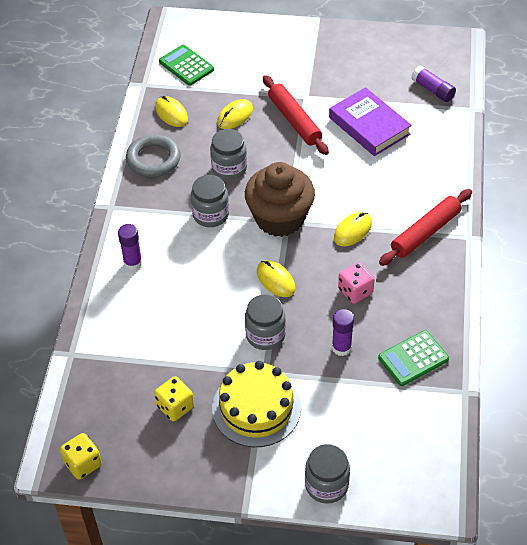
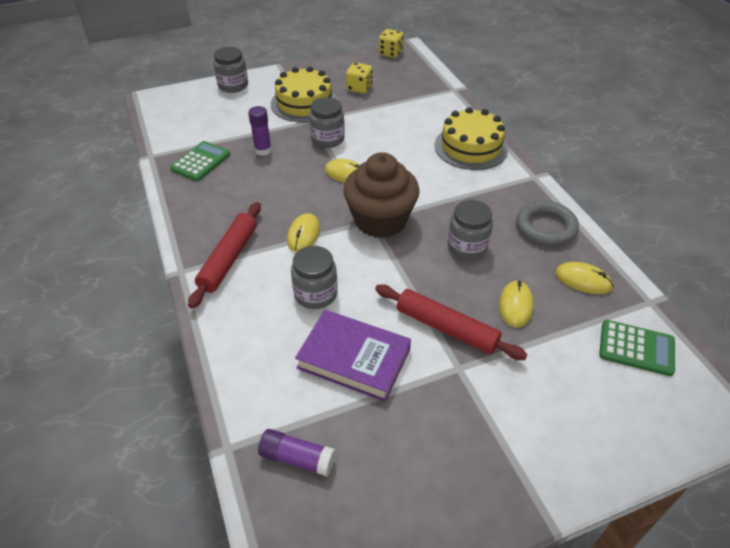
camera: 150 degrees right, 5 degrees down
purple glue stick [118,224,142,270] -> yellow cake [435,107,509,170]
grey jar [191,175,229,227] -> grey jar moved to [291,246,337,309]
pink dice [338,262,375,304] -> none

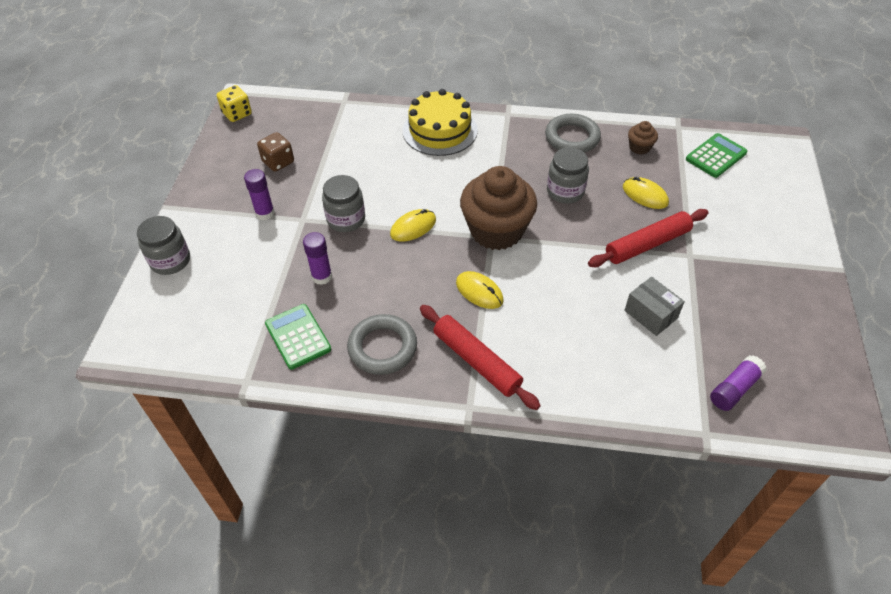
camera: 60 degrees left, 5 degrees up
yellow cake [271,66,338,122] -> purple glue stick [244,169,275,220]
grey jar [291,246,337,309] -> none
purple book [295,310,411,402] -> grey box [624,277,685,336]
yellow dice [346,63,372,93] -> brown dice [257,132,294,172]
yellow mouse [555,262,613,294] -> brown cupcake [628,121,658,155]
none -> grey ring [347,314,417,375]

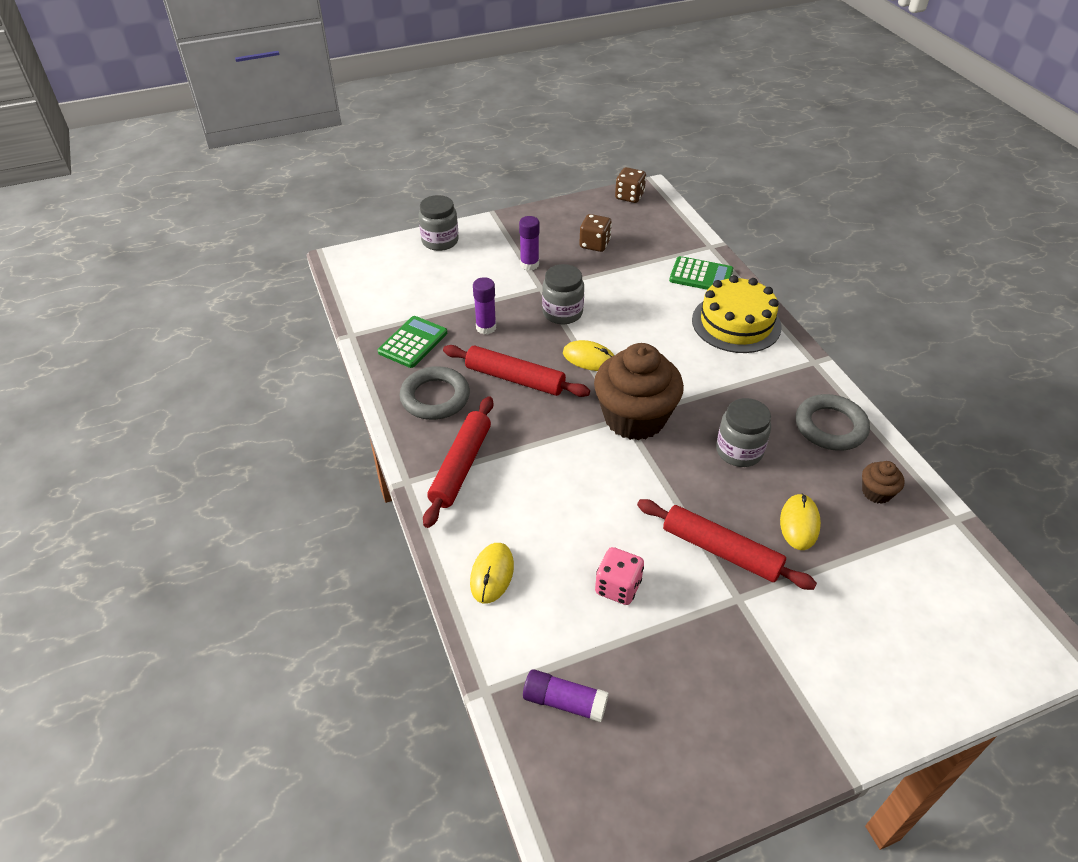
camera: 60 degrees right, 5 degrees down
yellow dice [217,85,252,122] -> brown dice [615,167,646,203]
yellow mouse [456,271,504,309] -> yellow mouse moved to [470,543,514,604]
grey box [624,277,685,336] -> pink dice [595,547,644,605]
green calculator [686,133,748,178] -> green calculator moved to [669,256,733,290]
none -> red rolling pin [443,345,590,397]

